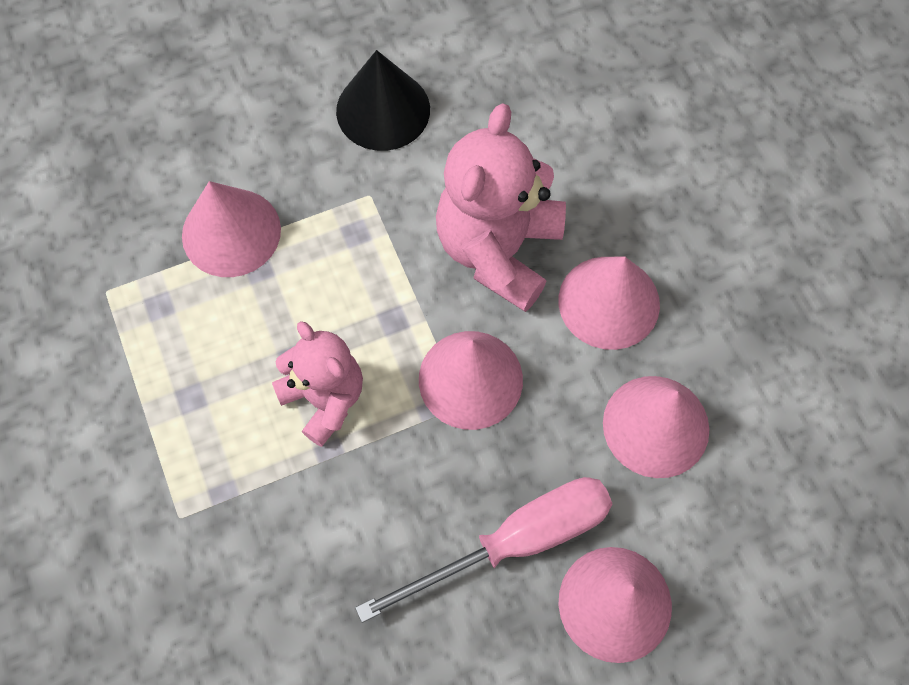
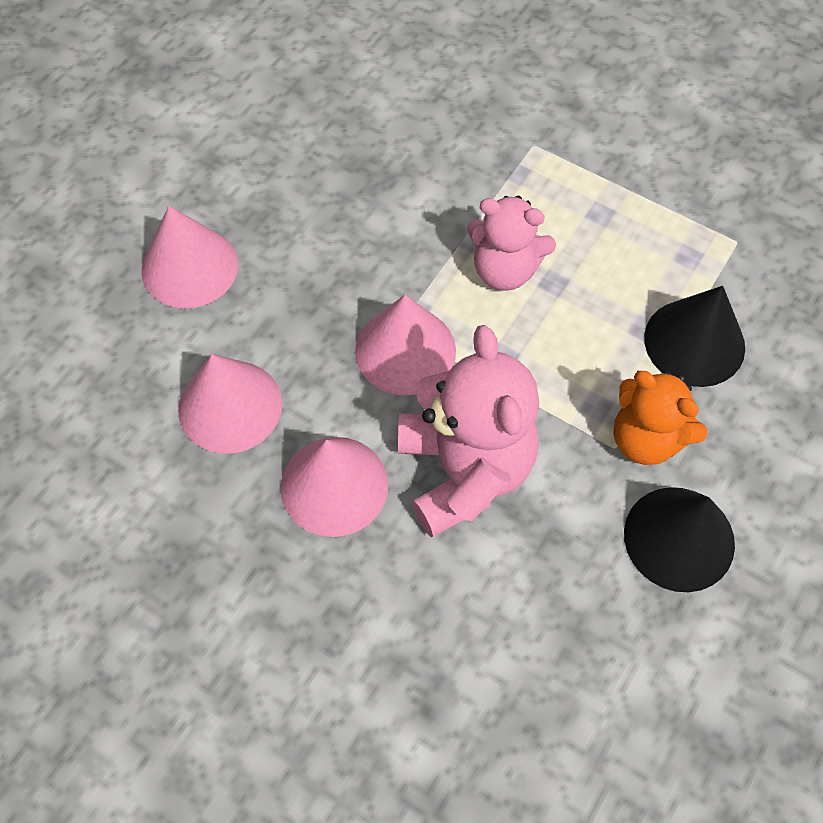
camera: 145 degrees right, 5 degrees down
pink cone [182,181,281,277] -> black cone [644,286,745,387]
pink screwdriver [355,477,612,623] -> none
none -> orange teddy bear [613,371,707,465]

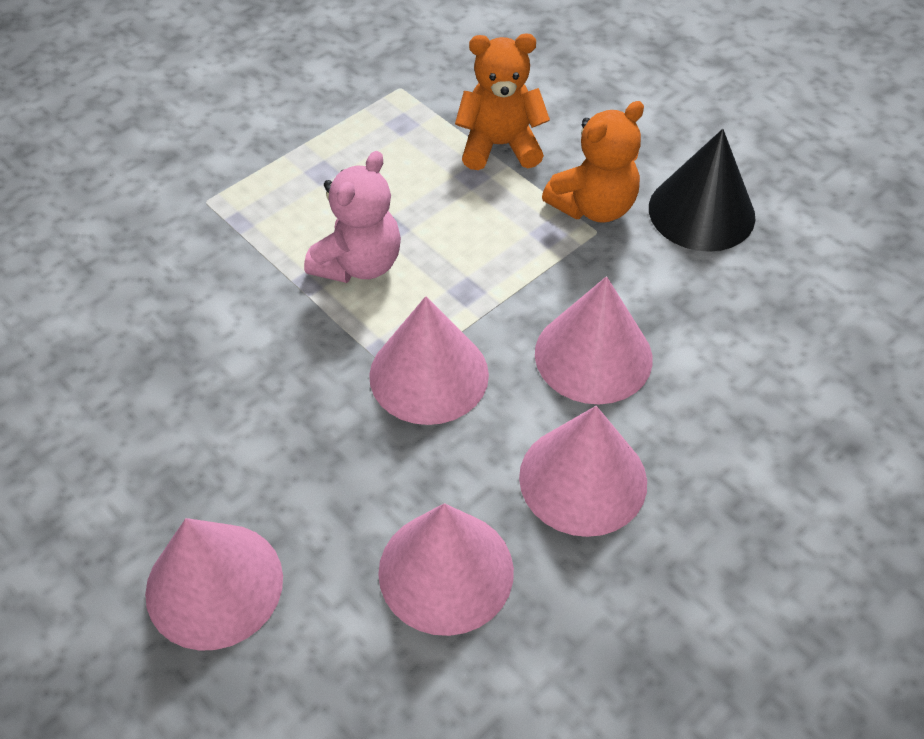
camera: 75 degrees left, 10 degrees down
pink teddy bear [398,325,539,537] -> pink cone [535,276,653,404]
black cone [644,286,745,387] -> orange teddy bear [455,34,550,170]

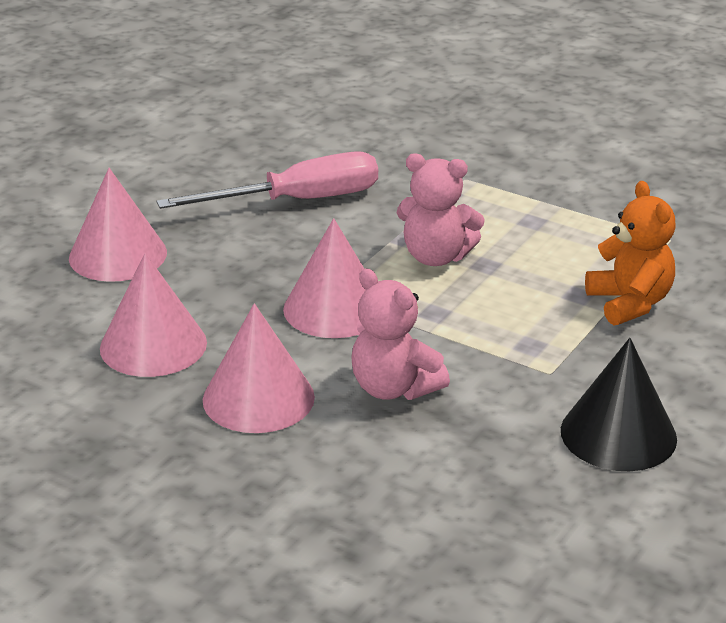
camera: 75 degrees right, 20 degrees down
pink cone [535,276,653,404] -> pink teddy bear [351,269,450,400]
orange teddy bear [542,101,644,223] -> none
none -> pink screwdriver [157,151,378,209]

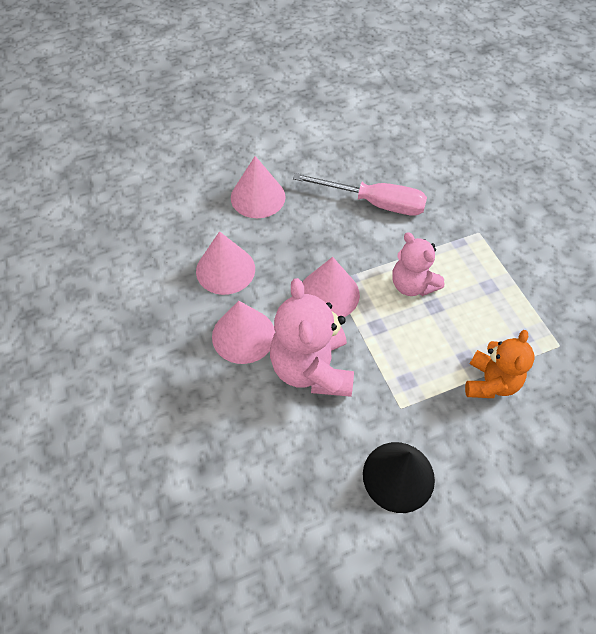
camera: 35 degrees right, 25 degrees up
pink teddy bear [351,269,450,400] -> pink teddy bear [270,278,354,397], size x1.55

